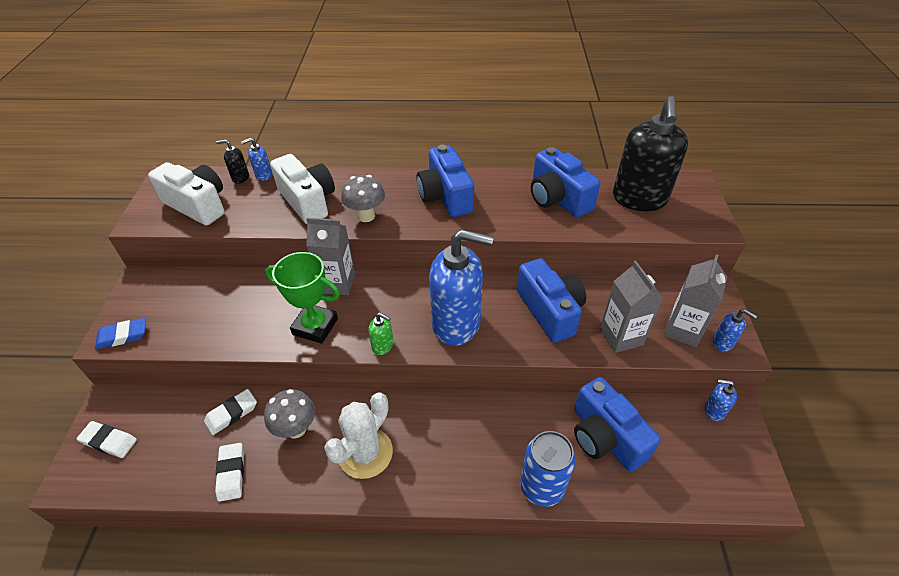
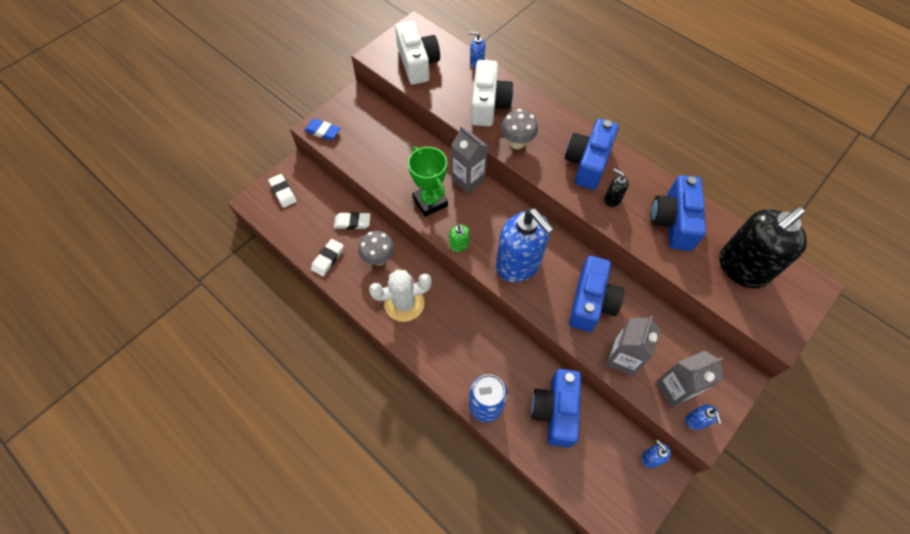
camera: 40 degrees right, 15 degrees up
black soap dispenser [216,140,249,184] -> black soap dispenser moved to [604,168,629,207]

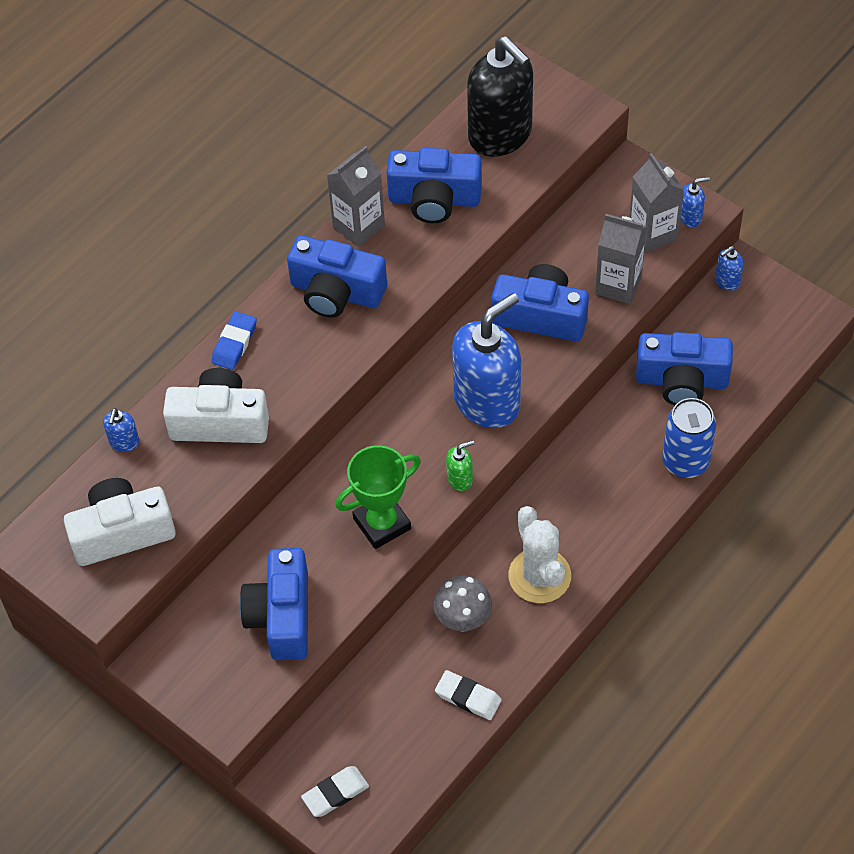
camera: 90 degrees left, 5 degrees down
blue eraser [304,118,340,141] -> blue eraser moved to [211,312,257,370]
white eraser [334,212,370,229] -> none
grey carton [451,126,488,193] -> grey carton moved to [327,146,385,247]
grey mushroom [501,109,538,149] -> none
black soap dispenser [604,168,629,207] -> none
none -> blue camera [240,548,308,660]

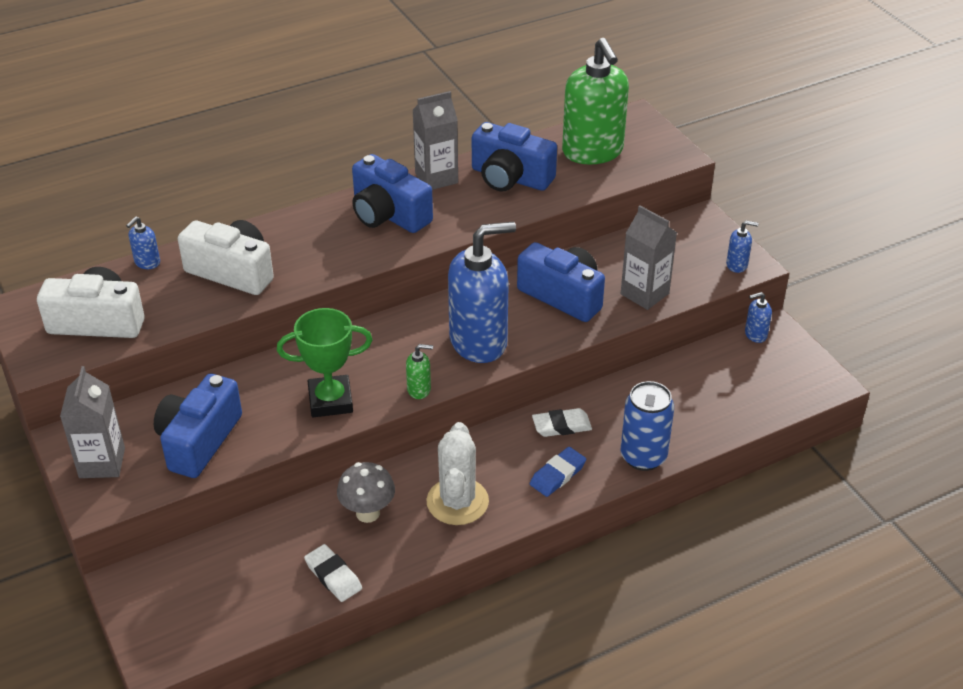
camera: 20 degrees right, 15 degrees down
blue eraser [211,312,257,370] -> blue eraser moved to [530,447,586,497]
white eraser [301,766,369,817] -> white eraser moved to [532,408,592,437]
black soap dispenser [467,36,533,157] -> green soap dispenser [562,38,629,164]
grey carton [629,154,684,253] -> grey carton moved to [60,366,125,478]
blue camera [636,332,733,405] -> none

